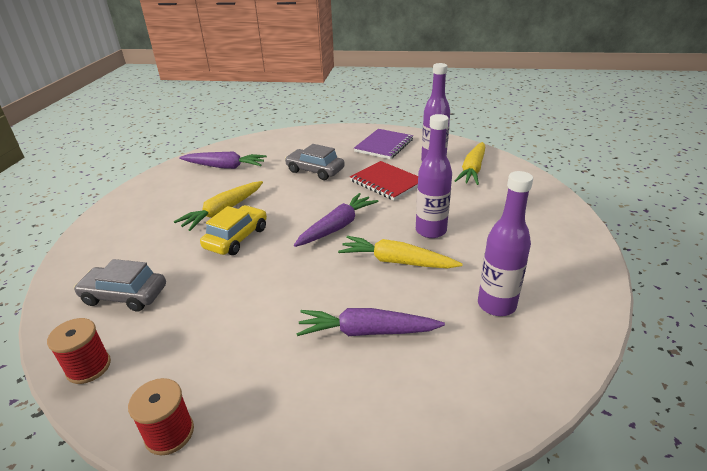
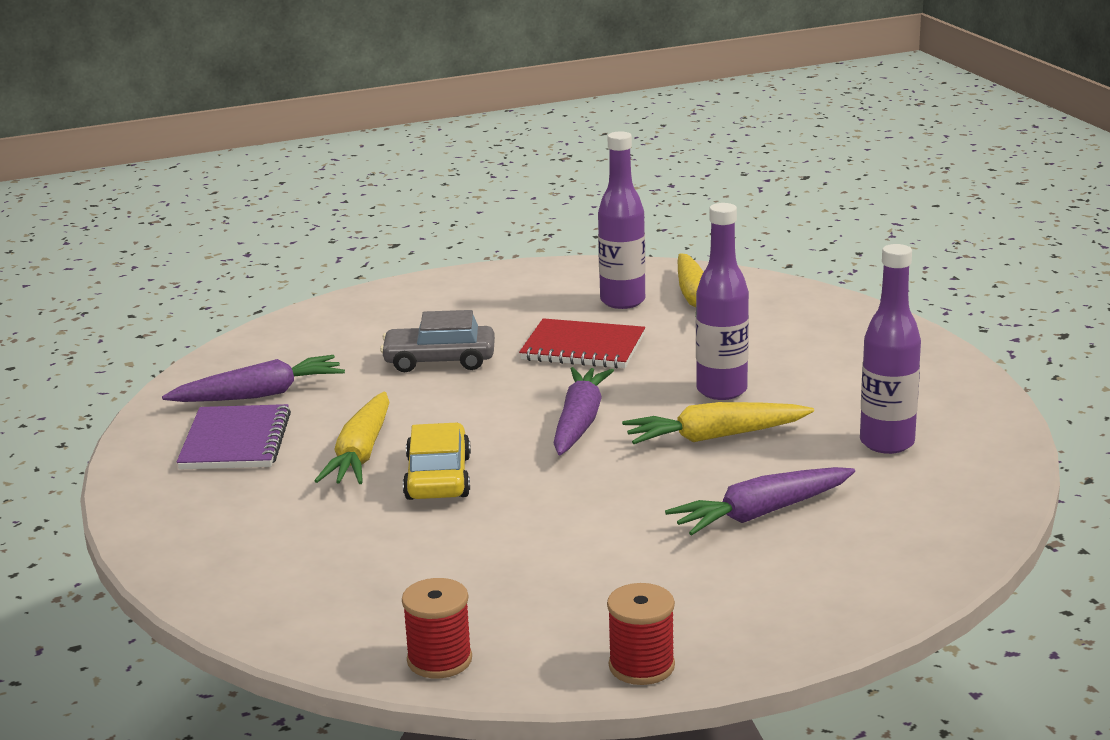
camera: 30 degrees left, 10 degrees down
grey car [74,259,166,312] -> none
purple notebook [354,129,413,159] -> purple notebook moved to [177,404,291,470]

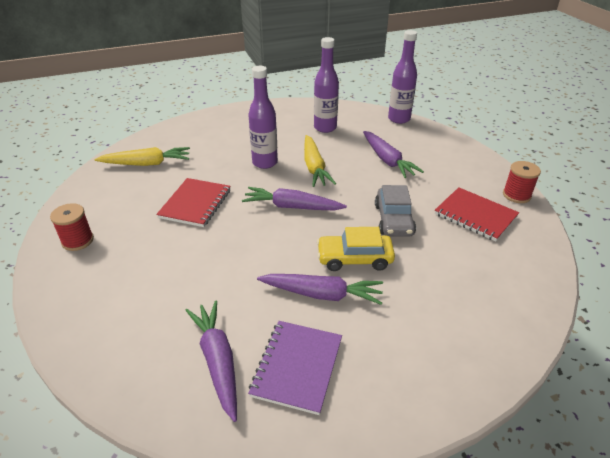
camera: 90 degrees left, 15 degrees up
purple notebook [177,404,291,470] -> purple notebook turned 75 degrees counterclockwise [248,321,342,415]
yellow carrot [314,392,389,484] -> purple carrot [257,274,383,305]
grey car [380,310,495,372] -> grey car moved to [375,185,416,237]
red spool [402,578,472,678] -> red spool moved to [50,203,94,251]
purple bottle [598,131,646,309] -> purple bottle moved to [388,30,417,124]
none -> red notebook [435,187,519,242]

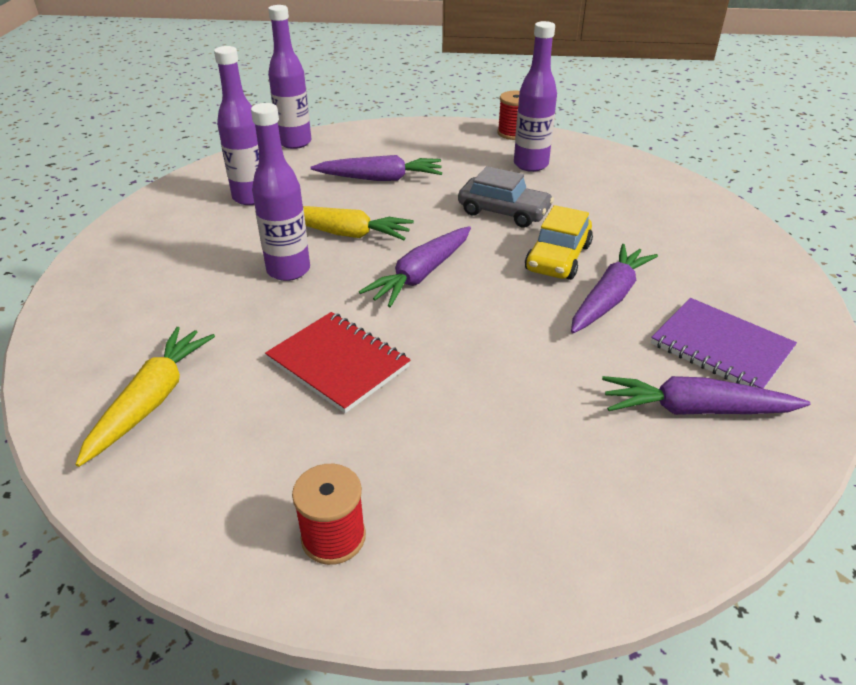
camera: 65 degrees left, 0 degrees up
red notebook [435,187,519,242] -> purple bottle [514,21,557,172]

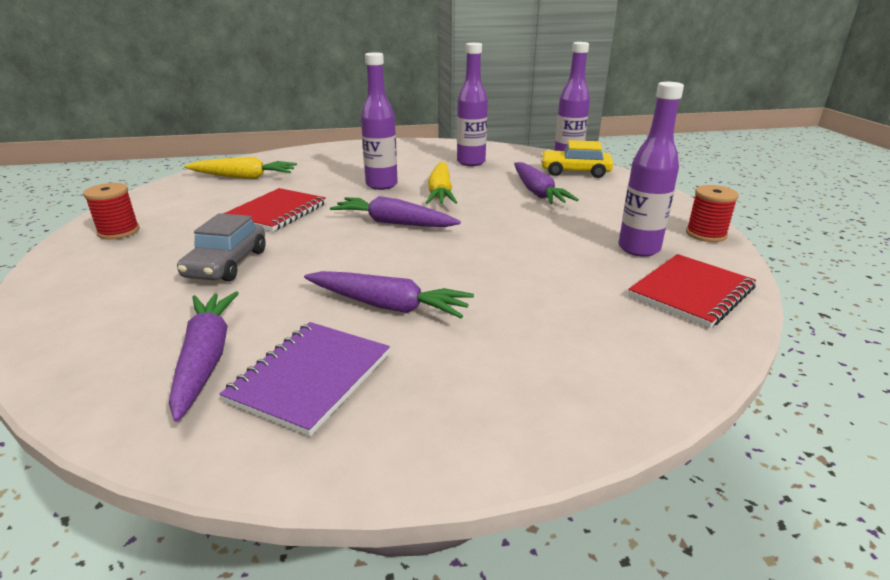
camera: 75 degrees right, 10 degrees down
grey car [458,166,554,228] -> grey car moved to [177,213,266,282]
yellow car [525,205,593,280] -> yellow car moved to [541,140,613,178]
none -> red notebook [628,254,756,328]

